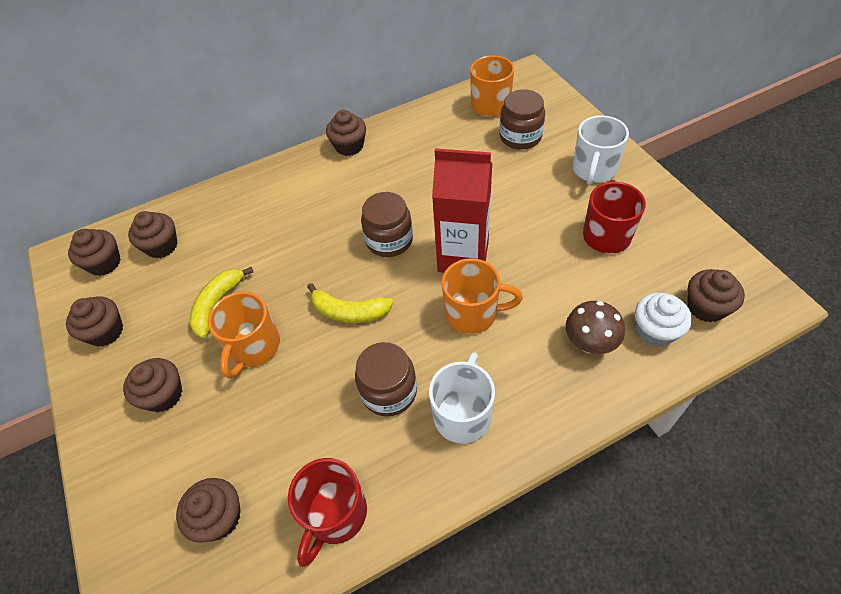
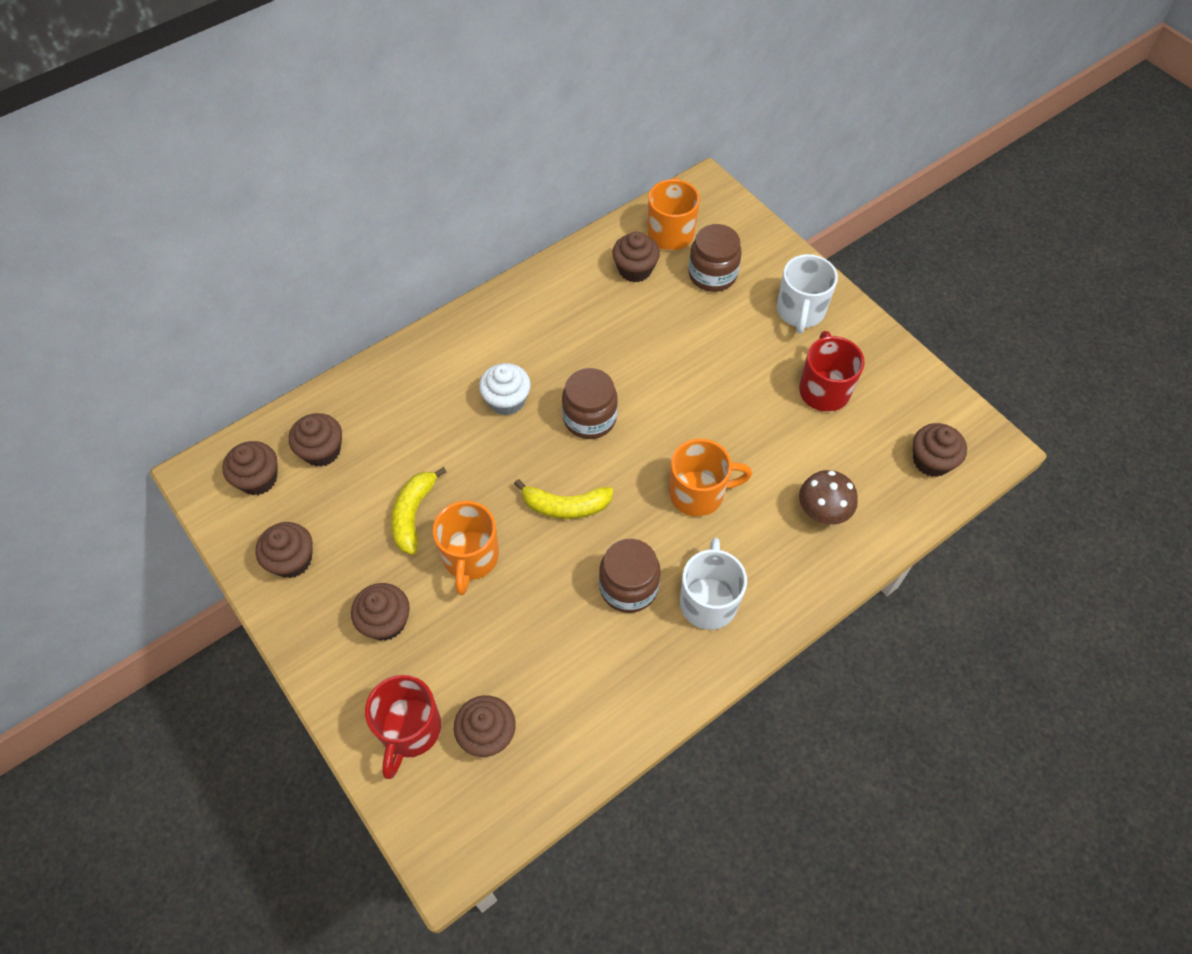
camera: 15 degrees left, 5 degrees up
red mug [288,458,367,567] -> red mug moved to [365,675,441,779]
brown cupcake [326,110,366,156] -> brown cupcake moved to [612,232,660,282]
red carton [432,148,492,273] -> none
white cupcake [635,293,692,347] -> white cupcake moved to [479,363,531,415]

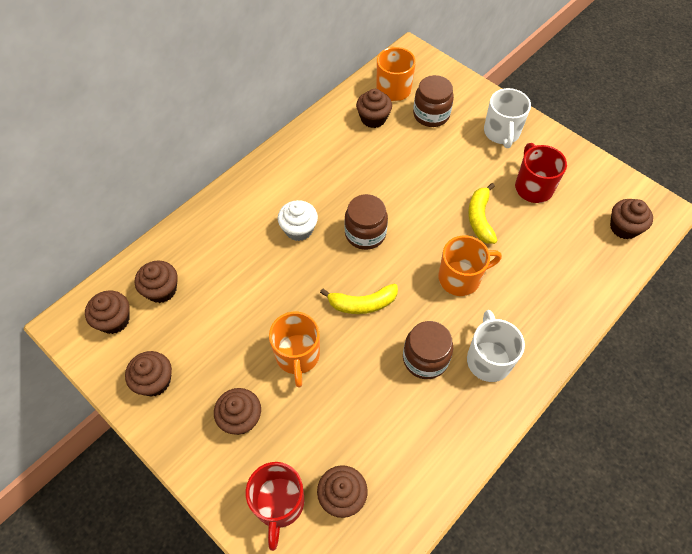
camera: 10 degrees left, 0 degrees up
yellow banana [391,467,447,555] -> yellow banana moved to [468,183,498,244]
brown mushroom [799,470,858,525] -> none

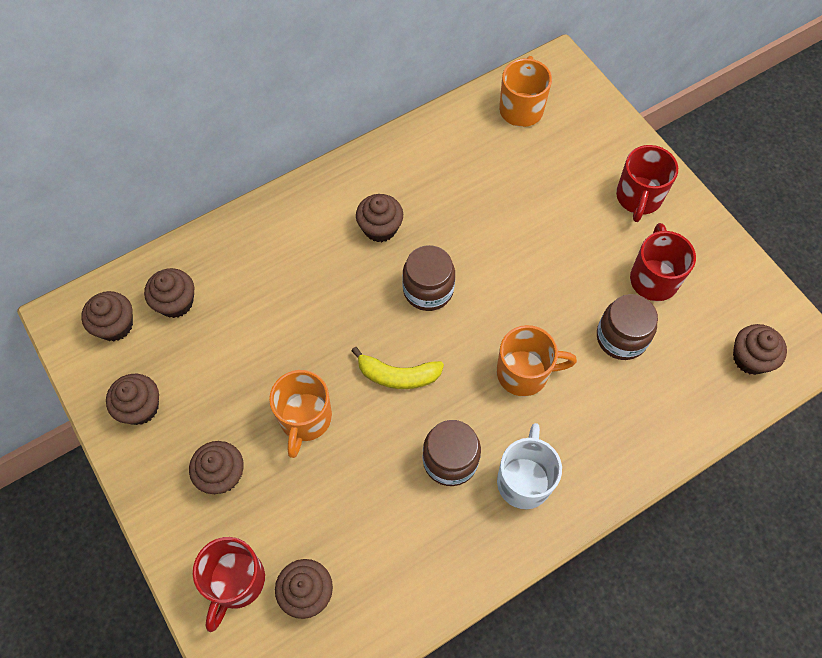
camera: 15 degrees right, 5 degrees up
white cupcake [278,200,318,241] -> none
brown cupcake [356,89,392,128] -> brown cupcake moved to [356,194,403,242]
brown jar [413,75,454,127] -> brown jar moved to [597,294,658,360]
yellow banana [468,183,498,244] -> none
white mug [484,88,531,148] -> red mug [616,145,678,222]

